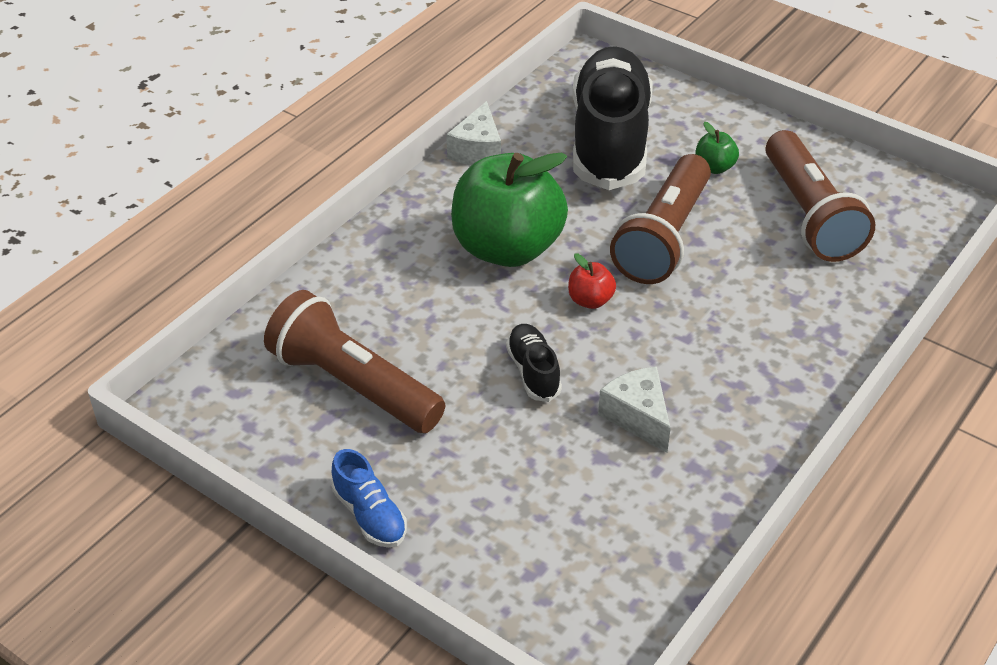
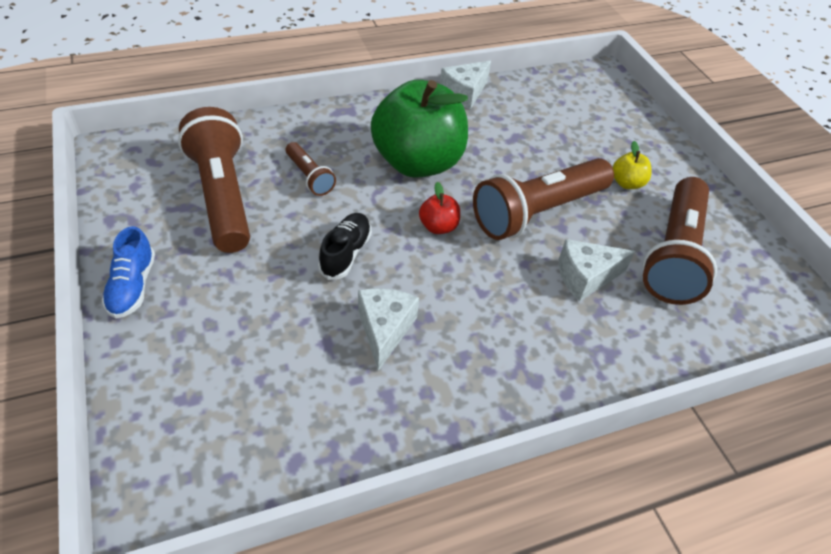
camera: 30 degrees right, 5 degrees up
black shoe [572,46,653,190] -> none
green apple [695,122,739,174] -> yellow apple [613,141,652,189]
none -> brown flashlight [286,142,336,196]
none -> white cheese [559,239,635,301]

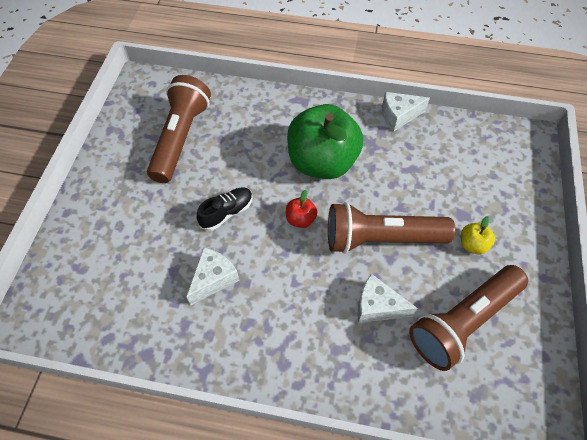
camera: 35 degrees right, 10 degrees up
blue shoe [102,226,155,319] -> none
brown flashlight [286,142,336,196] -> none

